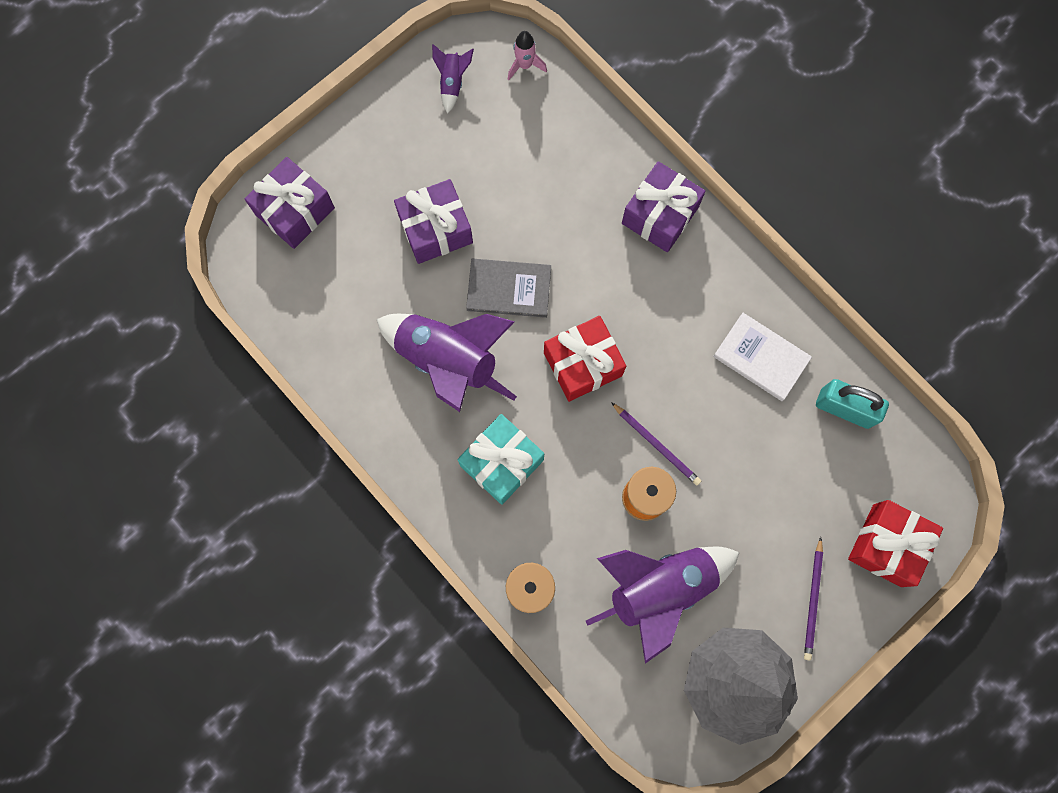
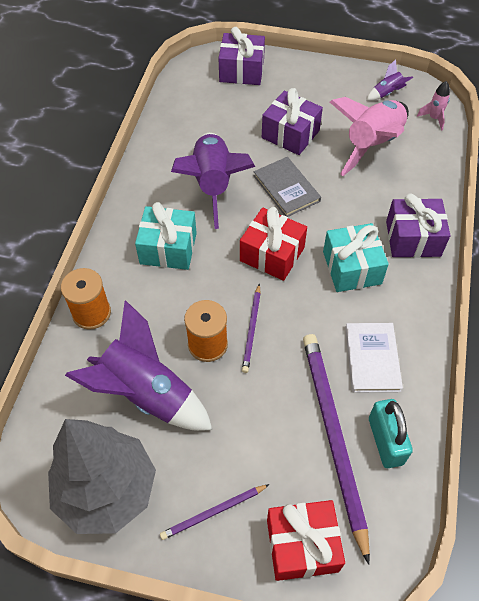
camera: 55 degrees right, 20 degrees down
none -> purple pencil [303,334,370,565]
none -> turquoise gift [323,223,389,292]
none -> pink rocket [330,97,409,176]

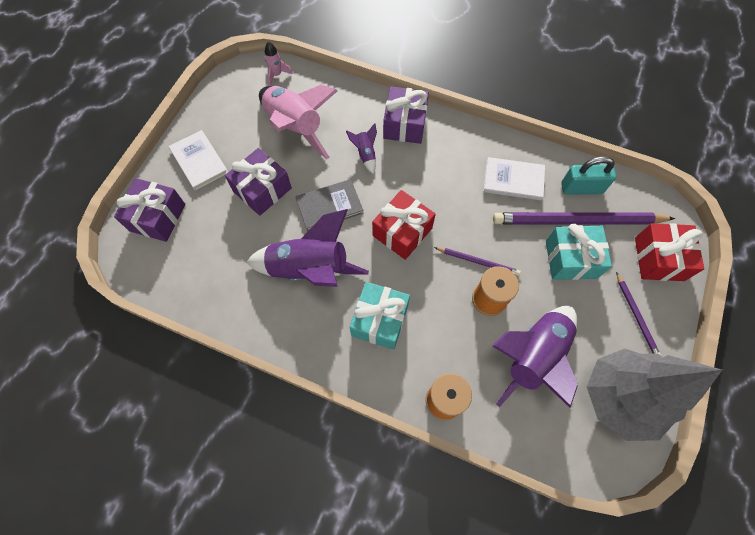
camera: 80 degrees left, 10 degrees up
turquoise gift [323,223,389,292] -> turquoise gift moved to [546,224,612,280]
purple rocket [366,59,413,101] -> purple rocket moved to [346,123,377,174]
none -> white book [169,130,228,190]

